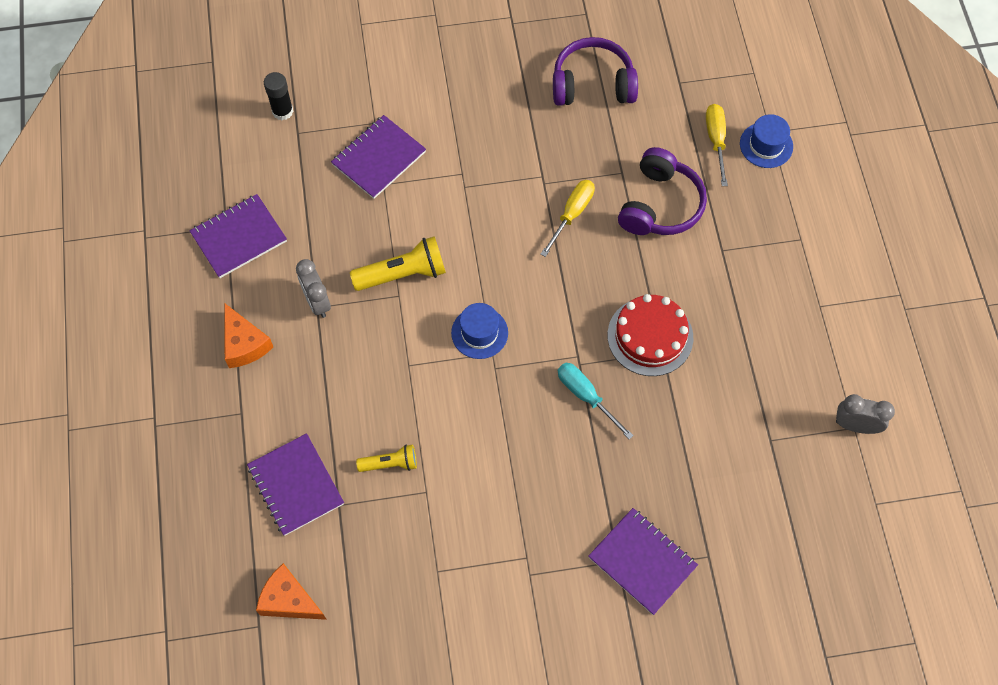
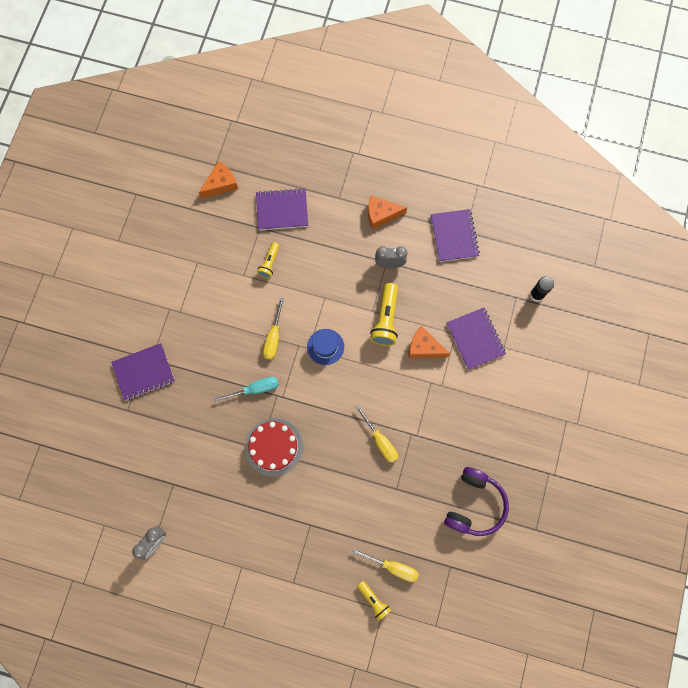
camera: 115 degrees right, 10 degrees up
purple headphones [618,147,707,235] -> none
blue hat [740,114,793,168] -> yellow flashlight [357,581,391,621]
none -> yellow screwdriver [263,297,284,360]
none -> orange cheese [409,326,450,358]

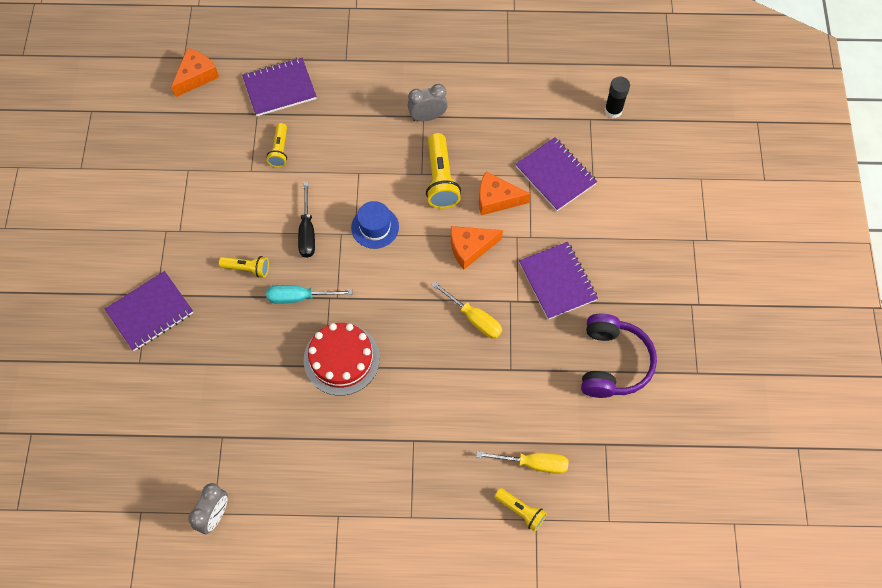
camera: 15 degrees left, 10 degrees down
turquoise screwdriver [214,377,279,402] -> turquoise screwdriver turned 150 degrees counterclockwise [266,285,353,304]
yellow screwdriver [263,297,284,360] -> black screwdriver [298,182,315,258]
orange cheese [368,196,407,229] -> orange cheese moved to [451,226,503,269]
purple notebook [431,209,480,262] -> purple notebook moved to [519,242,598,320]
none -> yellow flashlight [219,256,269,278]

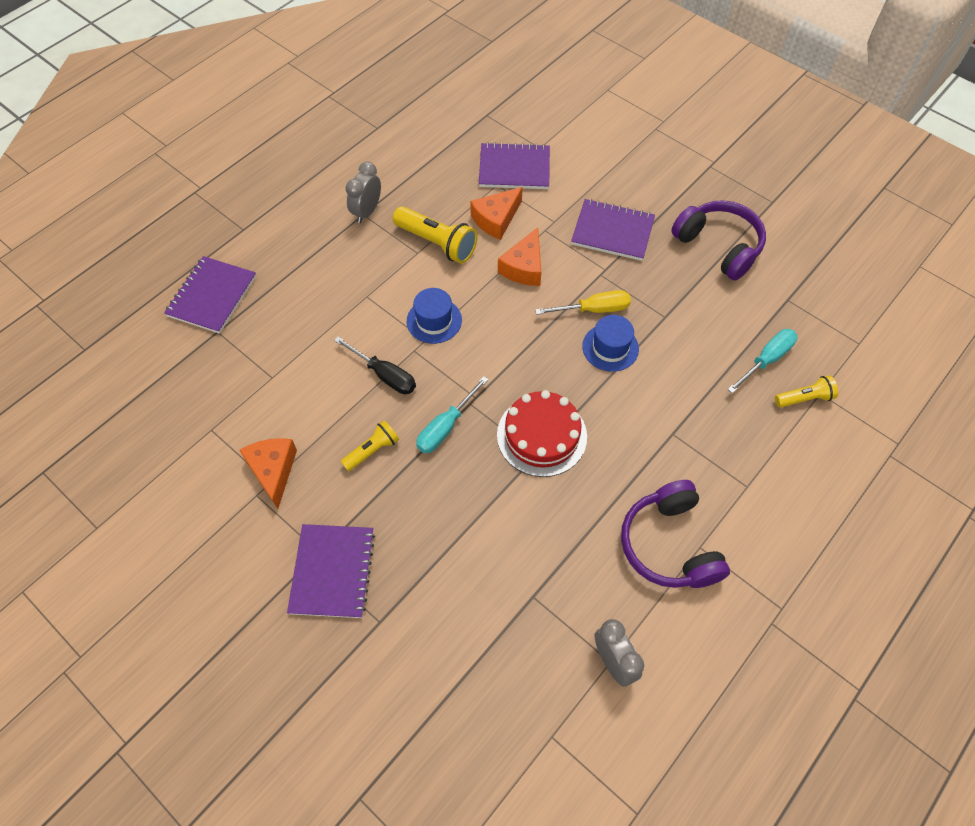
camera: 50 degrees left, 5 degrees down
orange cheese [171,48,219,97] -> orange cheese moved to [239,438,297,509]
yellow flashlight [267,123,287,167] -> none
yellow screwdriver [476,451,568,474] -> turquoise screwdriver [727,329,797,393]
black glue stick [605,77,630,118] -> none
none -> blue hat [582,315,639,372]
none -> purple headphones [621,480,730,588]

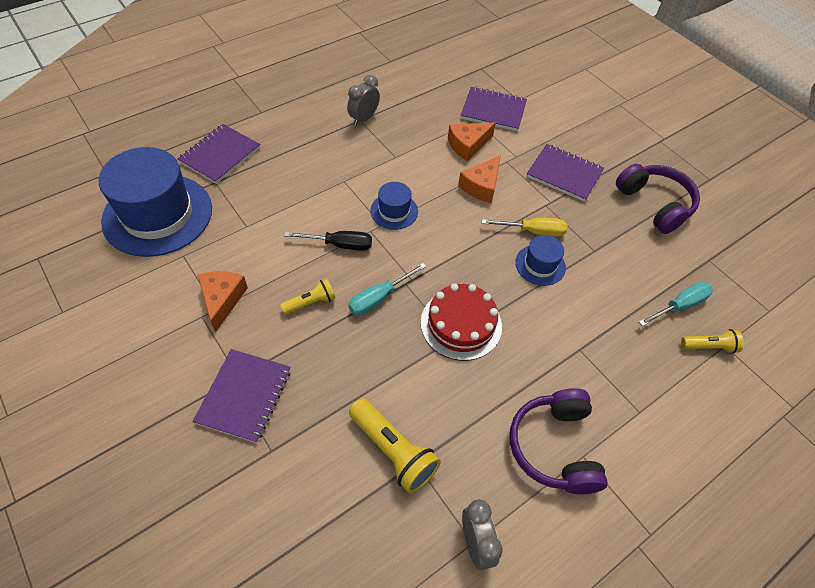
camera: 10 degrees right, 5 degrees down
black screwdriver [334,336,416,394] -> black screwdriver turned 45 degrees counterclockwise [284,231,372,251]
yellow flashlight [393,206,478,263] -> yellow flashlight moved to [349,398,441,494]
none -> blue hat [99,147,212,257]

